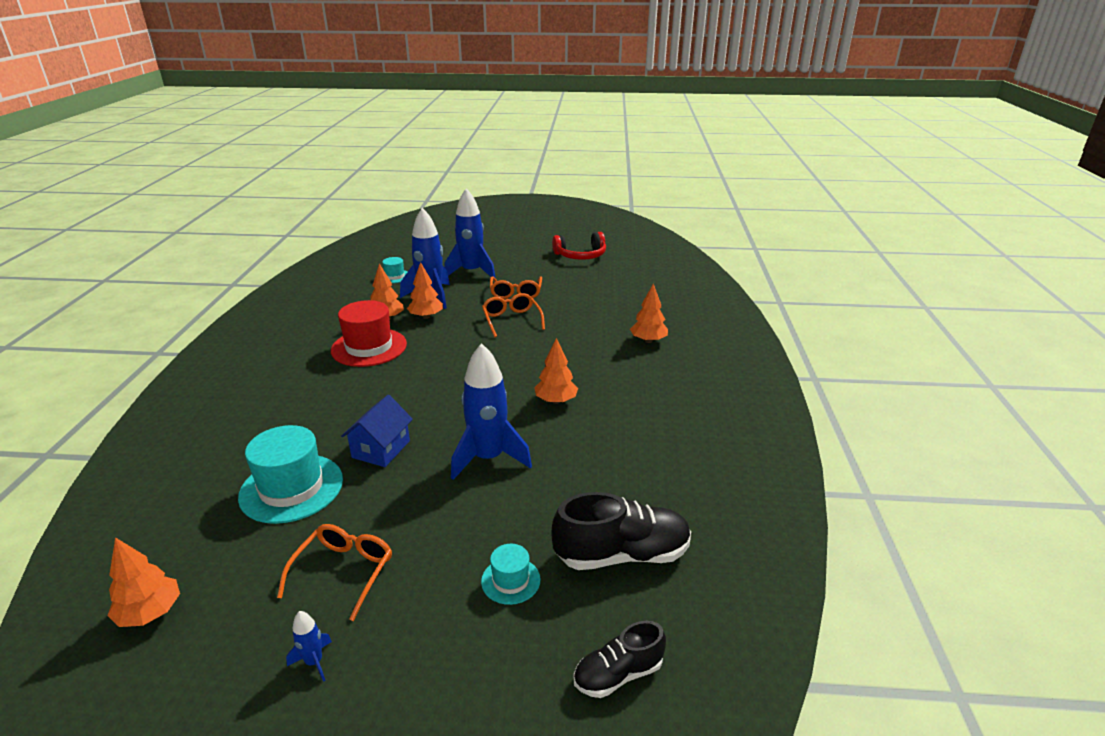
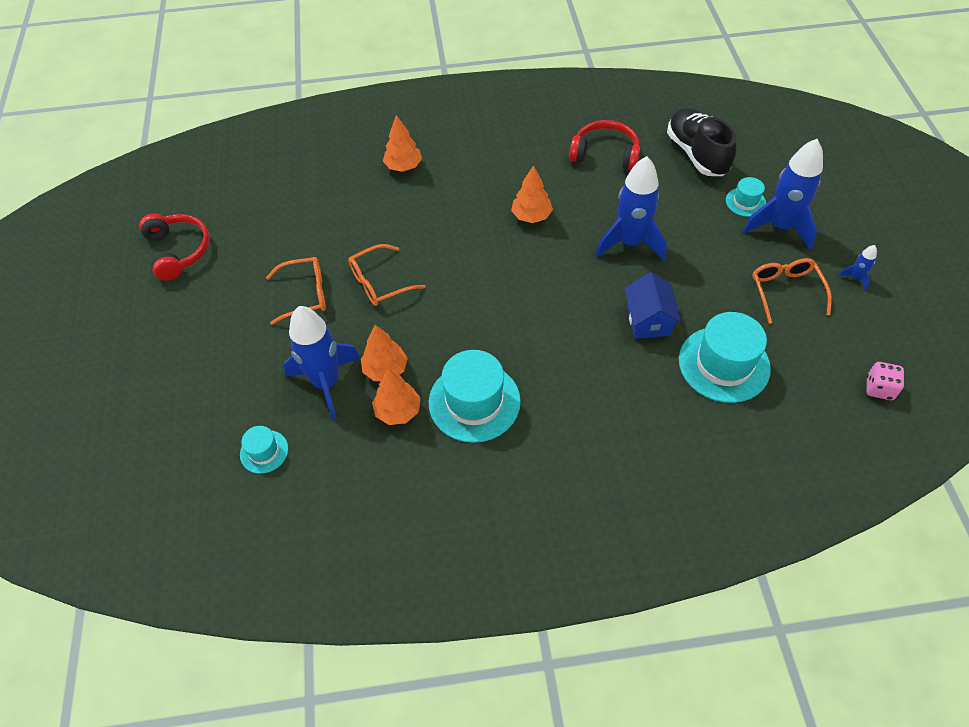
camera: 100 degrees left, 25 degrees up
orange tree [107,537,180,627] -> pink dice [867,362,904,400]
orange glasses [277,524,392,621] -> orange glasses turned 75 degrees clockwise [752,258,832,324]
red hat [331,300,407,367] -> turquoise hat [429,350,521,443]
blue house [341,395,413,467] -> blue house turned 75 degrees clockwise [624,272,681,339]
blue rocket [444,188,496,279] -> blue rocket moved to [743,139,823,250]
black shoe [574,621,666,698] -> none
none -> red headphones [569,120,640,171]

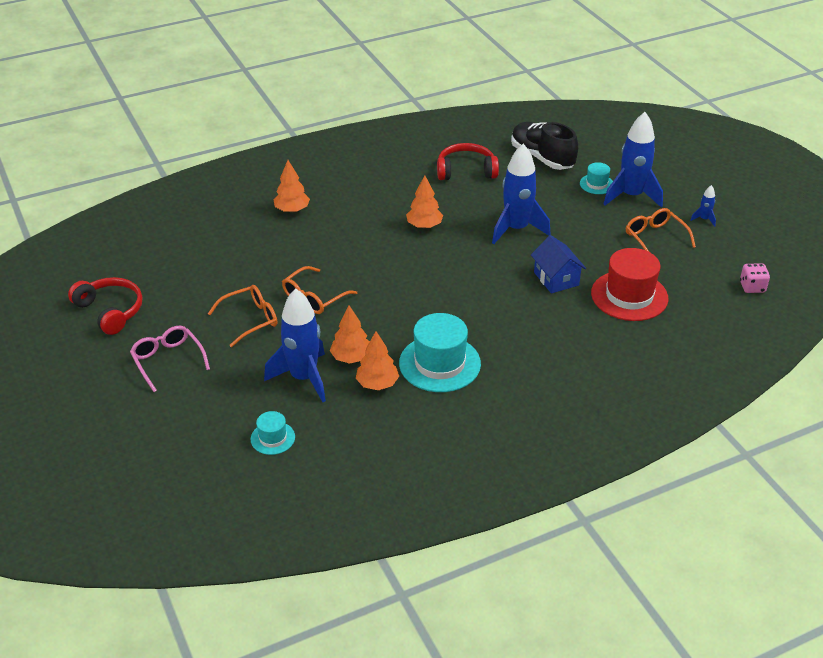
camera: 20 degrees left, 15 degrees down
turquoise hat [679,312,771,403] -> red hat [591,248,668,321]
none -> pink glasses [130,326,210,392]

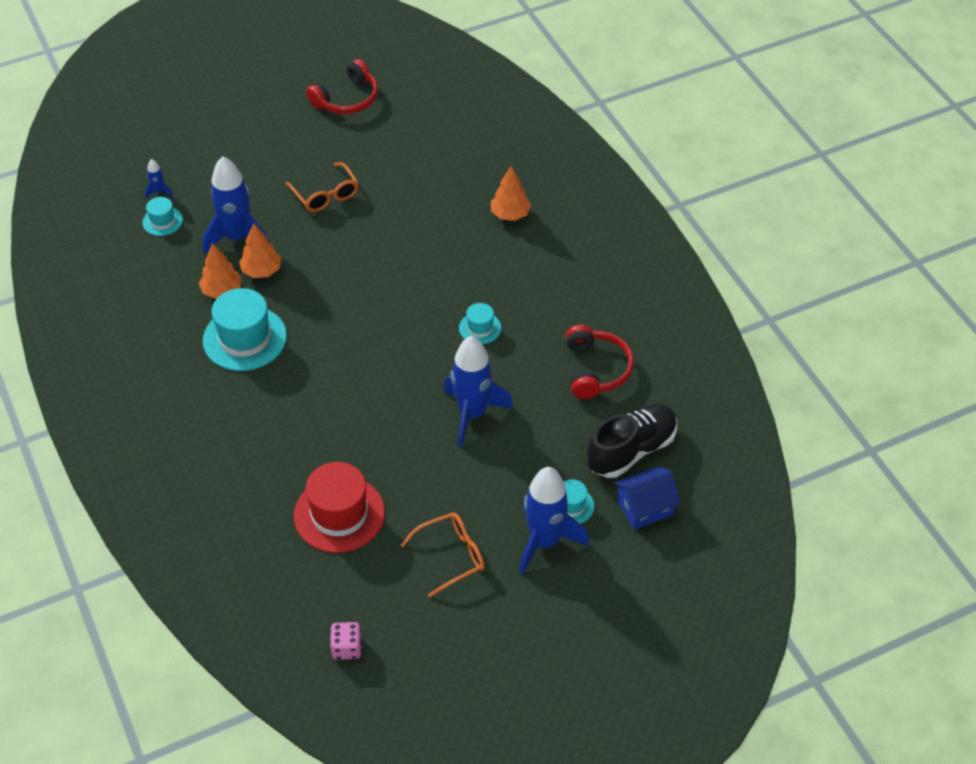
camera: 90 degrees right, 10 degrees up
pink glasses [130,326,210,392] -> none
orange glasses [282,266,357,314] -> none
orange tree [406,175,443,228] -> turquoise hat [459,303,501,344]
blue house [531,235,586,293] -> blue house moved to [614,466,681,530]
blue rocket [690,185,716,227] -> blue rocket moved to [145,159,173,199]

